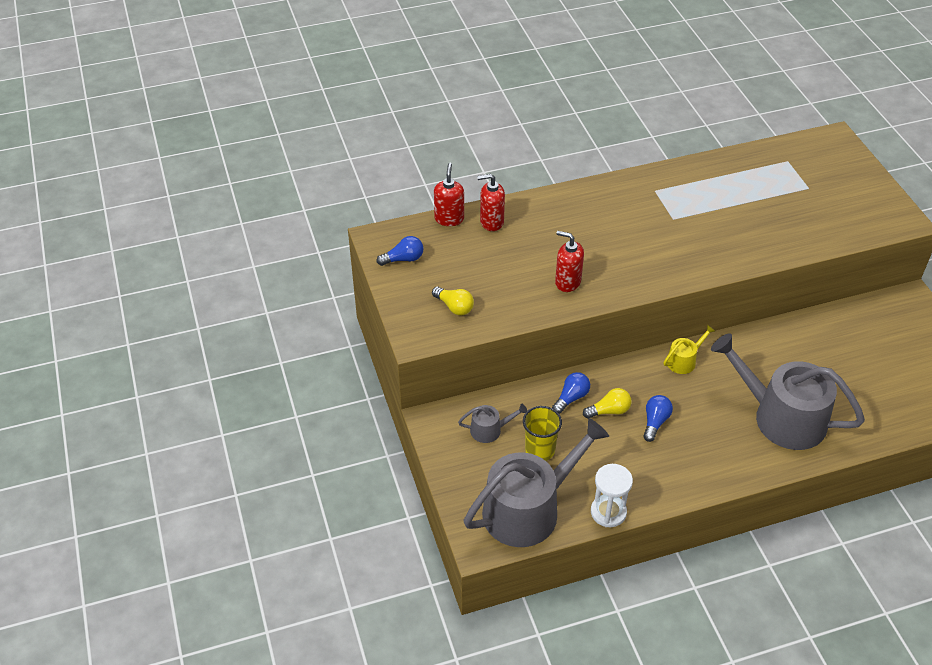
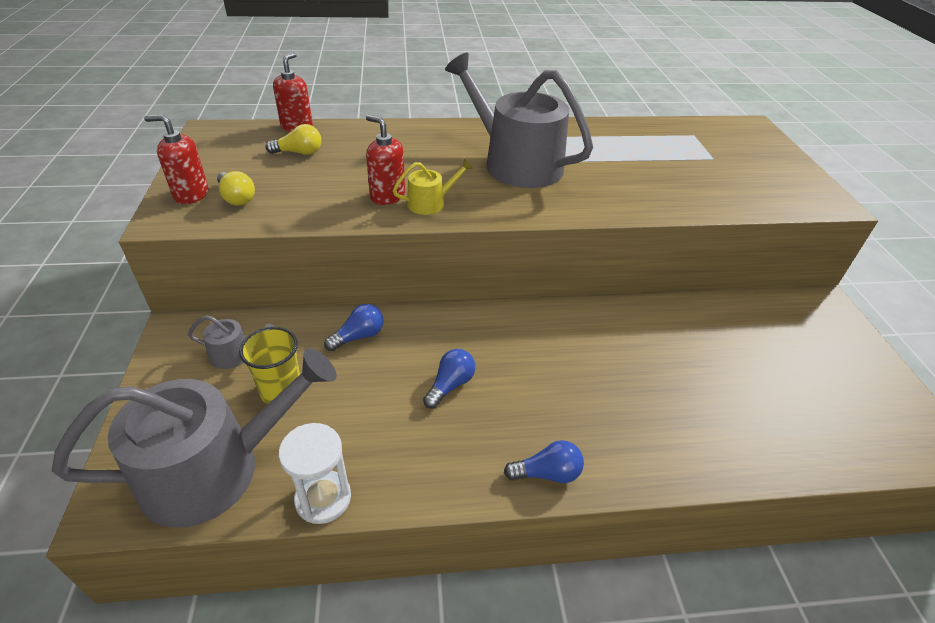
camera: 10 degrees right, 5 degrees down
blue light bulb [377,236,423,266] -> blue light bulb moved to [504,440,584,483]
red soap dispenser [477,174,505,231] -> red soap dispenser moved to [144,115,208,204]
yellow light bulb [583,388,631,419] -> yellow light bulb moved to [265,124,321,155]
yellow watering can [664,325,715,374] -> yellow watering can moved to [393,159,473,215]
grey watering can [711,333,865,450] -> grey watering can moved to [445,53,593,188]

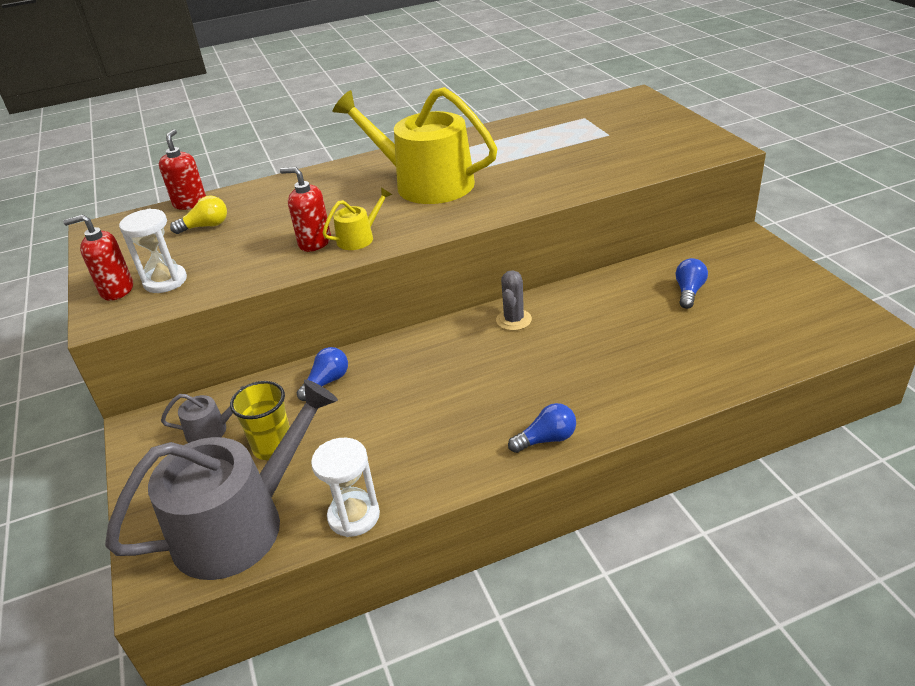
camera: 10 degrees left, 5 degrees down
yellow light bulb [217,171,255,205] -> white hourglass [119,208,187,293]
blue light bulb [423,349,475,409] -> blue light bulb moved to [675,258,708,309]
grey watering can [445,53,593,188] -> yellow watering can [333,87,498,204]
none -> grey cactus [496,270,532,331]

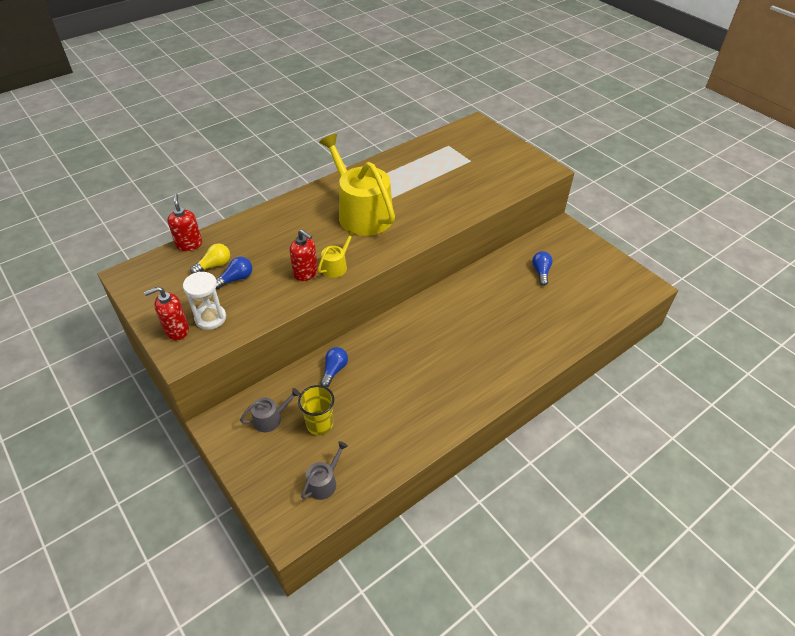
camera: 20 degrees left, 10 degrees up
grey watering can [105,379,338,580] -> grey watering can [301,441,348,500], size x0.43
red soap dispenser [280,167,331,252] -> red soap dispenser turned 150 degrees counterclockwise [289,230,318,281]
white hourglass [311,438,380,537] -> none
yellow watering can [333,87,498,204] -> yellow watering can turned 45 degrees clockwise [319,134,395,236]
grey cactus [496,270,532,331] -> none
blue light bulb [508,403,576,453] -> blue light bulb moved to [216,257,252,289]

